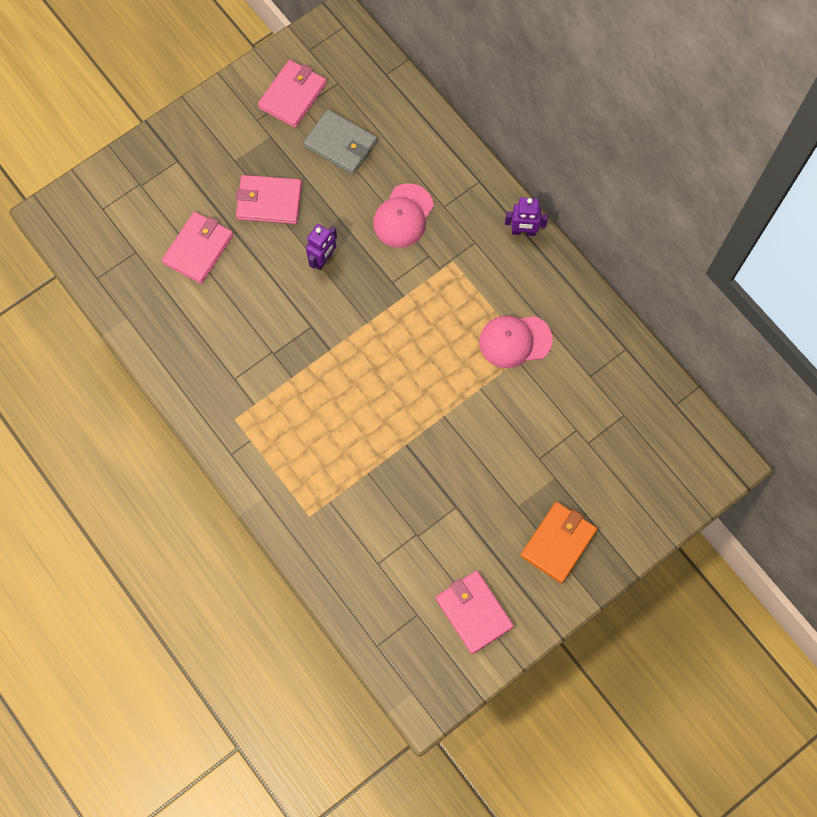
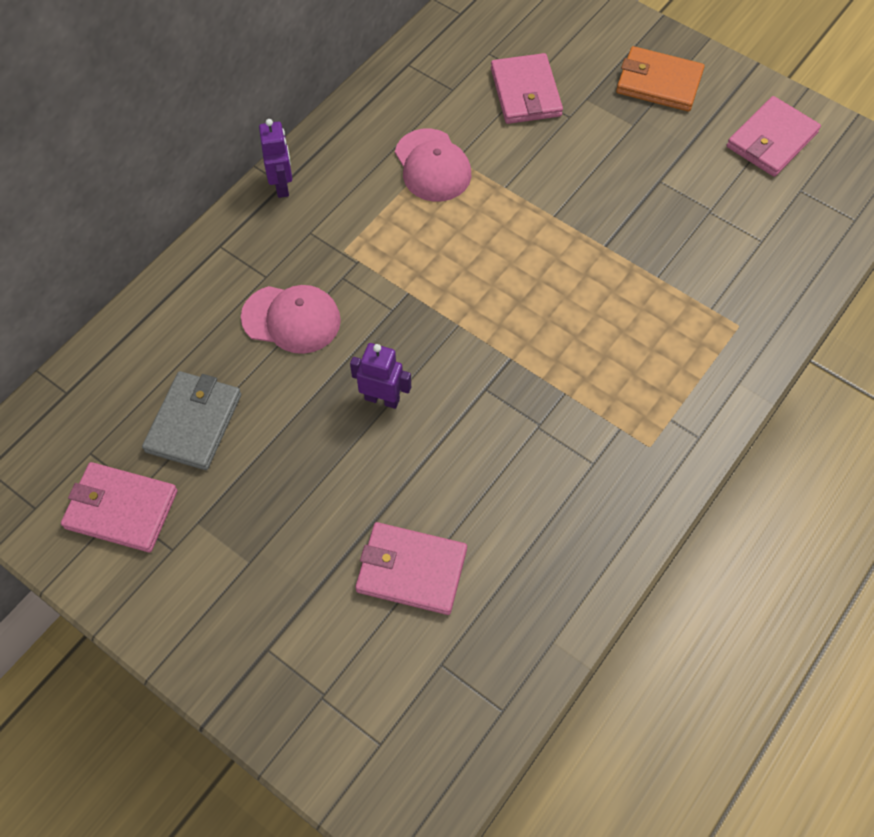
camera: 105 degrees left, 10 degrees down
pink wallet [236,175,302,224] -> pink wallet moved to [491,53,563,124]

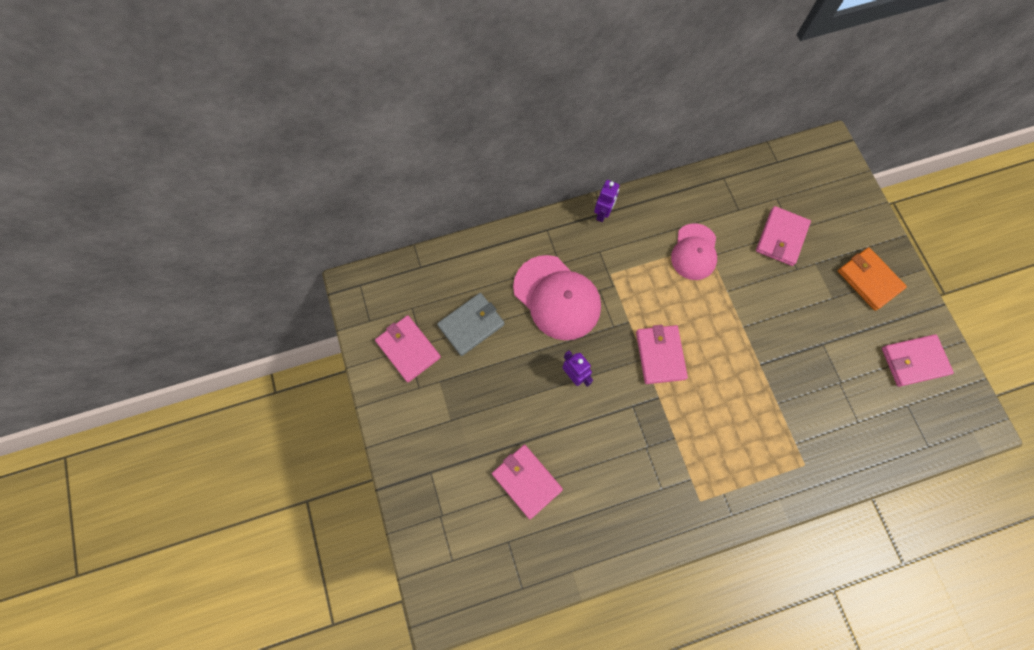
camera: 35 degrees right, 10 degrees up
pink cap [241,285,341,354] -> pink cap [513,255,601,340], size x1.54
none -> pink wallet [636,325,688,384]

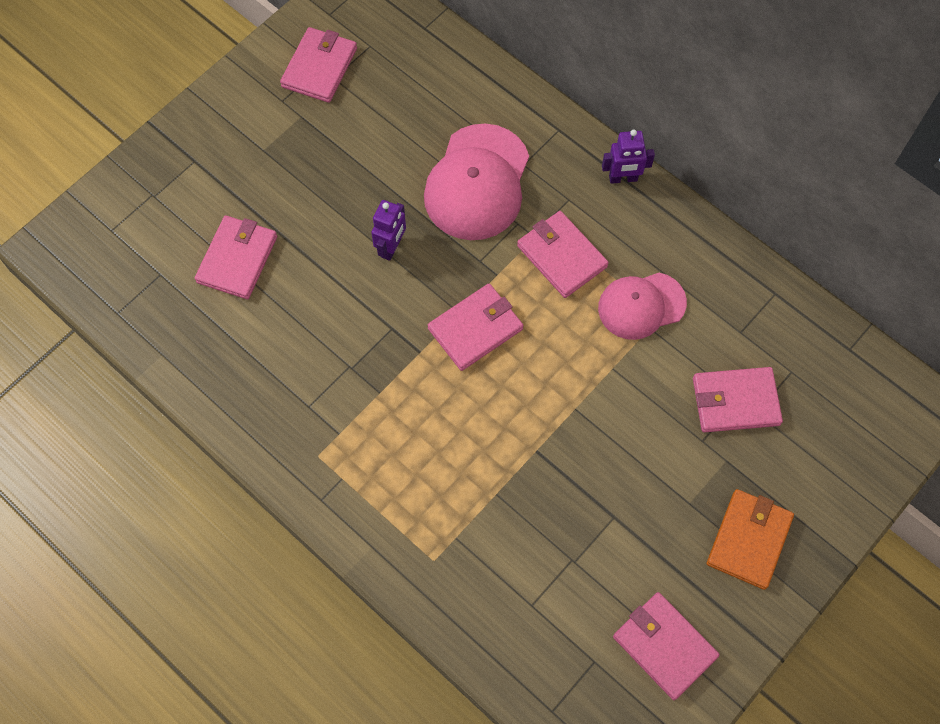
camera: 60 degrees right, 5 degrees down
grey wallet [437,293,505,356] -> none
none -> pink wallet [517,211,609,298]

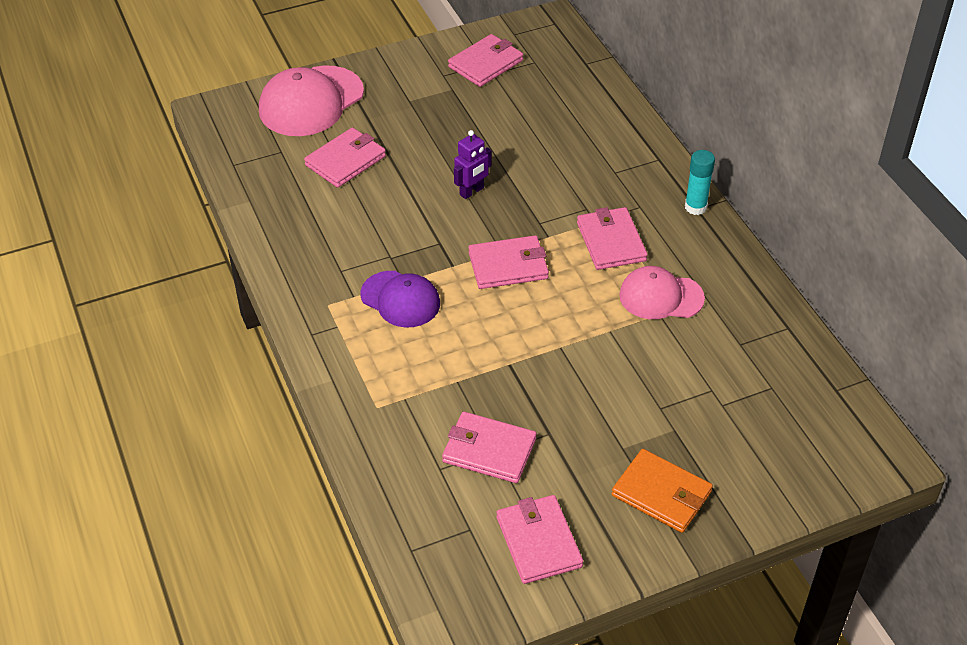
camera: 25 degrees right, 20 degrees down
pink cap [424,124,529,240] -> pink cap moved to [259,66,364,136]
purple robot [602,130,655,184] -> turquoise glue stick [685,150,715,215]
pink wallet [693,367,783,432] -> pink wallet moved to [442,412,536,483]
orange wallet [707,489,794,590] -> orange wallet turned 75 degrees clockwise [612,449,713,533]
none -> purple cap [361,271,440,327]

